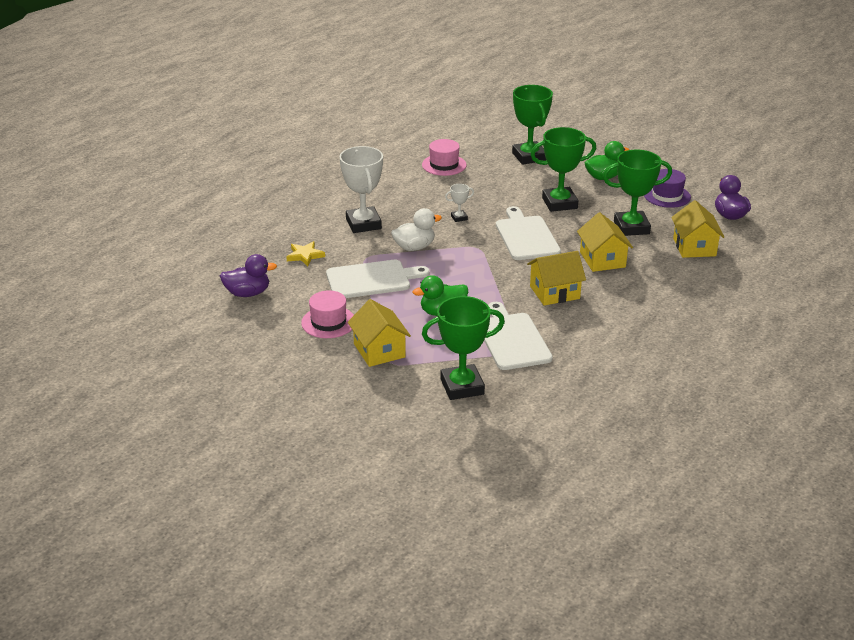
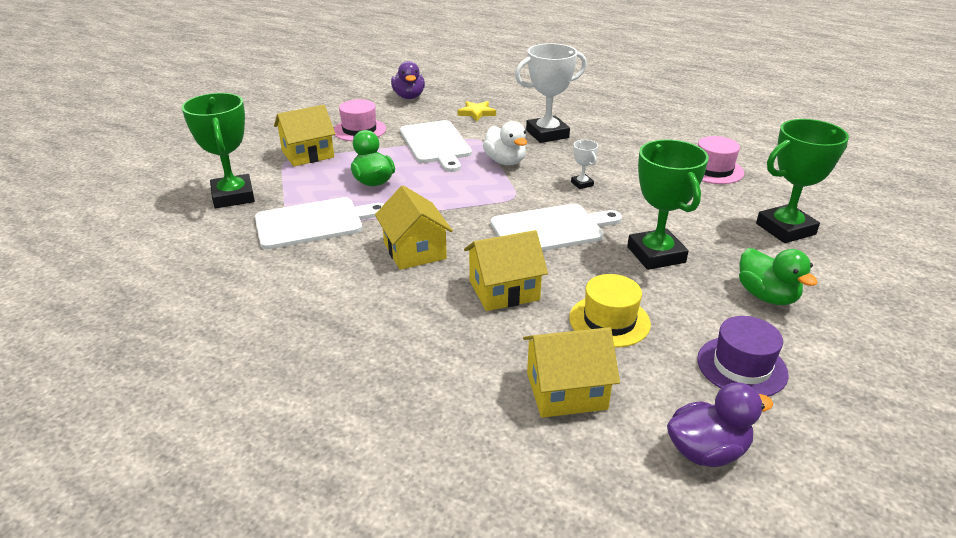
camera: 85 degrees right, 0 degrees up
green trophy [603,150,672,236] -> yellow hat [569,274,651,347]

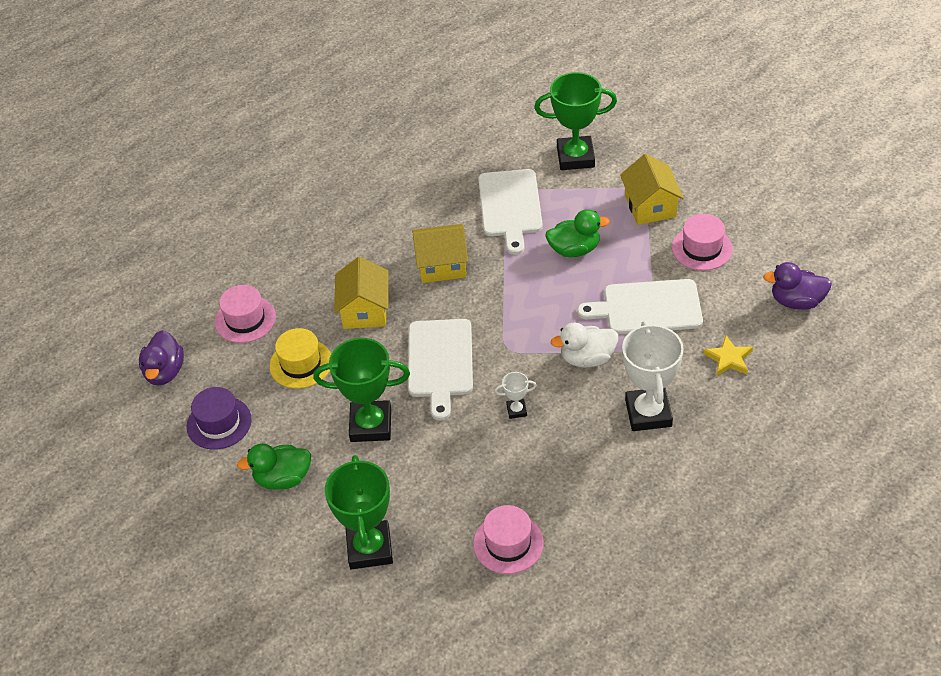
camera: 110 degrees right, 15 degrees up
yellow house [523,327,620,418] -> pink hat [215,285,276,343]

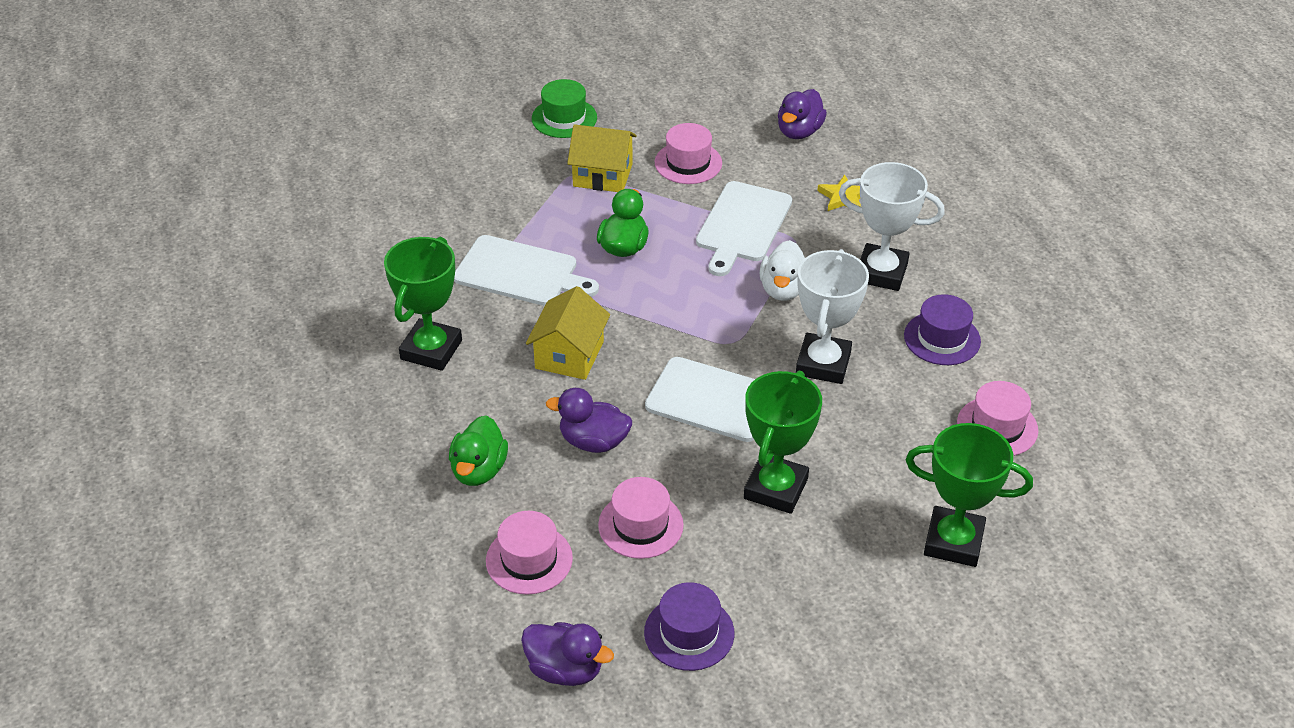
camera: 70 degrees left, 5 degrees down
green duck [237,443,311,490] -> green duck moved to [449,415,508,486]
yellow hat [270,328,331,389] -> pink hat [598,477,684,559]
yellow house [334,257,388,329] -> purple duck [546,388,632,453]
white trophy [495,372,537,419] -> white trophy [796,249,869,384], size x2.22
green trophy [534,72,617,170] -> green trophy moved to [384,237,462,371]
none -> green hat [532,79,597,138]
none -> purple hat [904,294,981,365]

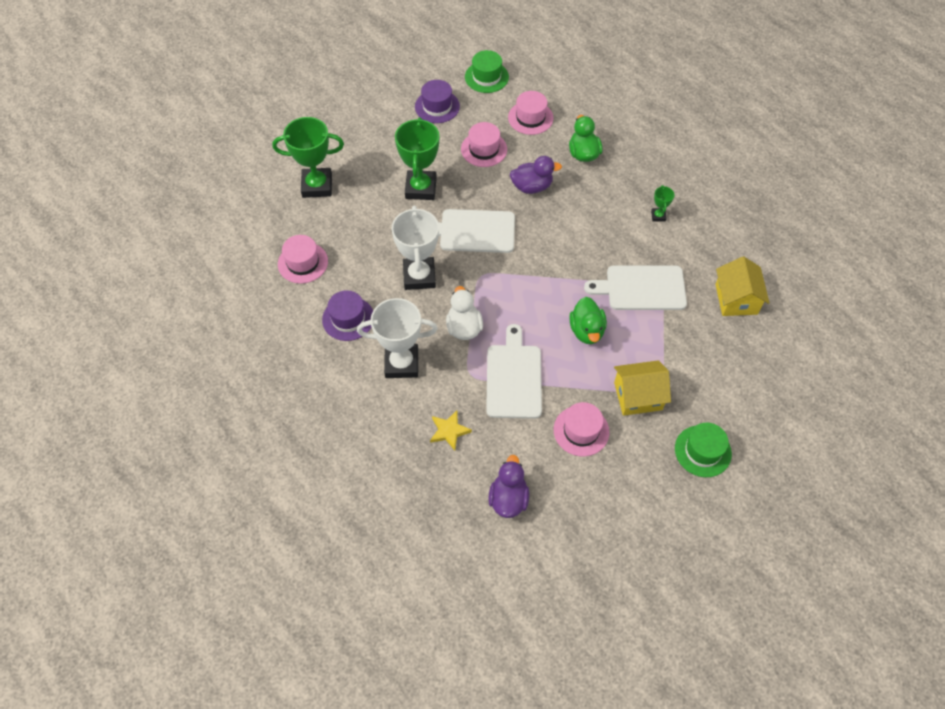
camera: 160 degrees right, 15 degrees up
green trophy [384,237,462,371] -> green trophy [651,185,675,221], size x0.45
purple duck [521,622,614,686] -> green hat [465,50,509,93]
yellow house [526,286,610,380] -> yellow house moved to [715,256,770,316]

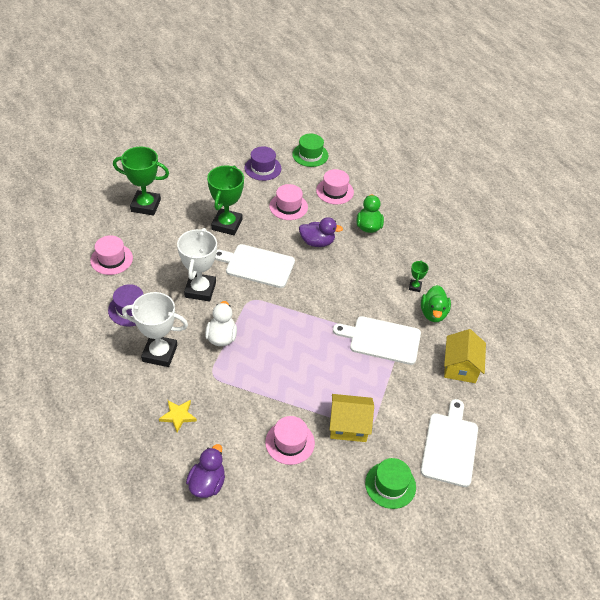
camera: 10 degrees right, 10 degrees down
white cutting board [486,324,542,419] -> white cutting board moved to [421,399,478,487]
green duck [569,297,607,344] -> green duck moved to [421,285,451,322]

